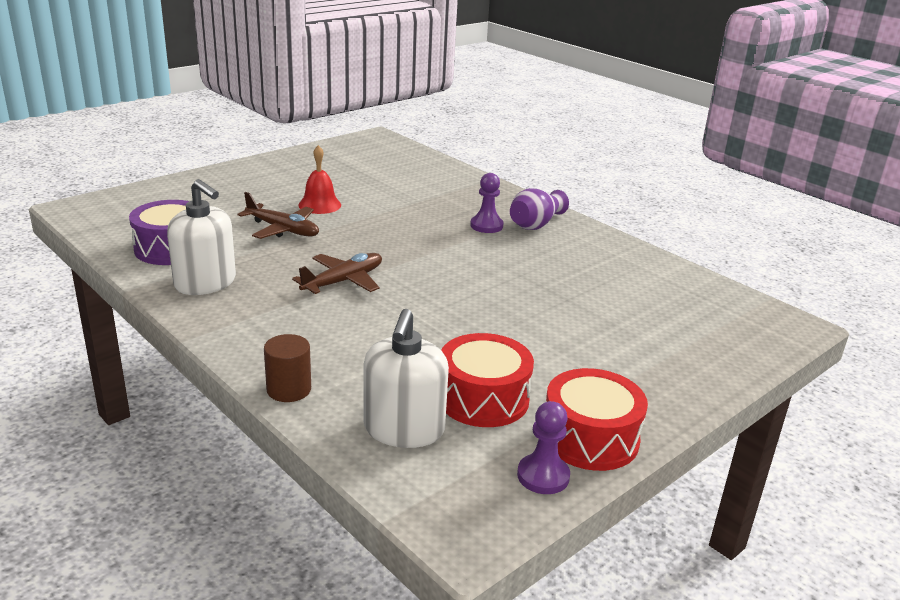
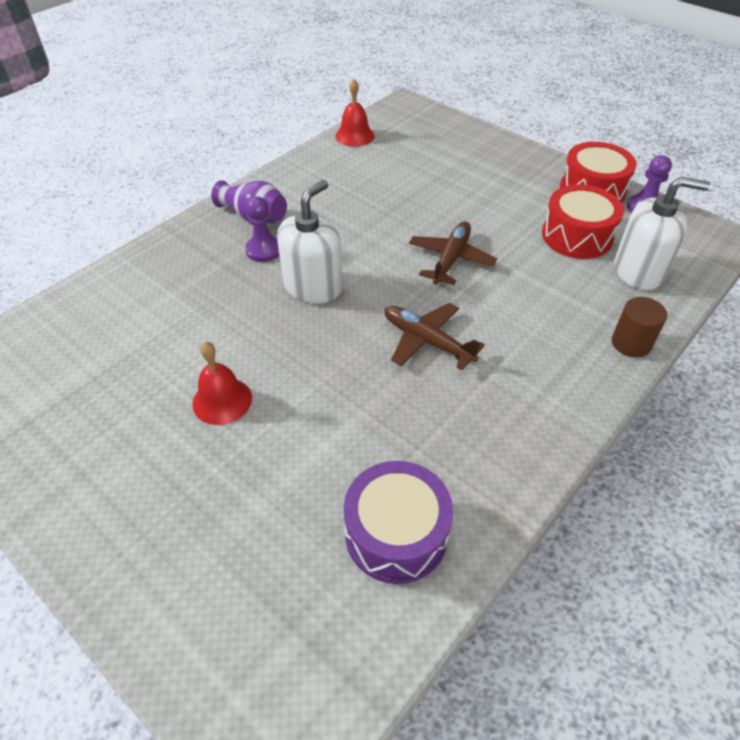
camera: 95 degrees left, 20 degrees up
white soap dispenser [167,179,236,295] -> white soap dispenser moved to [277,180,343,304]
brown plane [237,192,319,239] -> brown plane moved to [409,221,497,285]
none -> red bell [335,79,375,147]

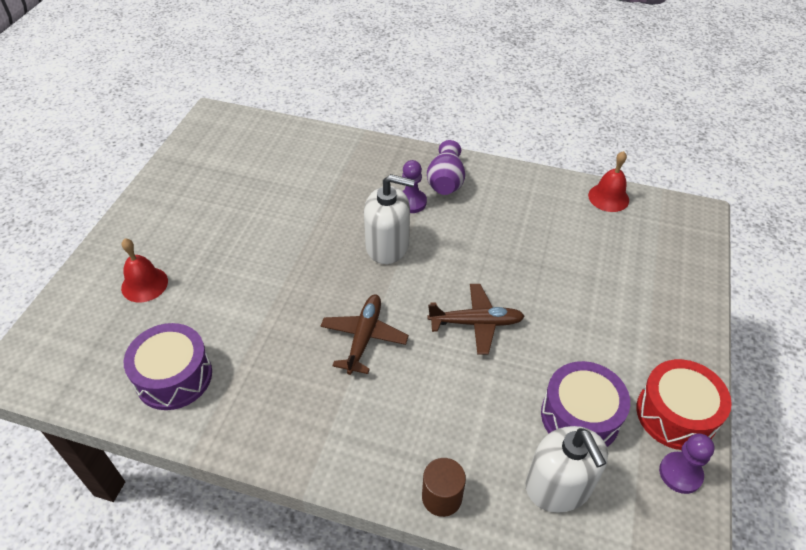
camera: 65 degrees right, 0 degrees up
red bell [192,341,252,425] -> red bell moved to [121,239,168,302]
red drum [542,185,624,259] -> purple drum [541,361,630,447]

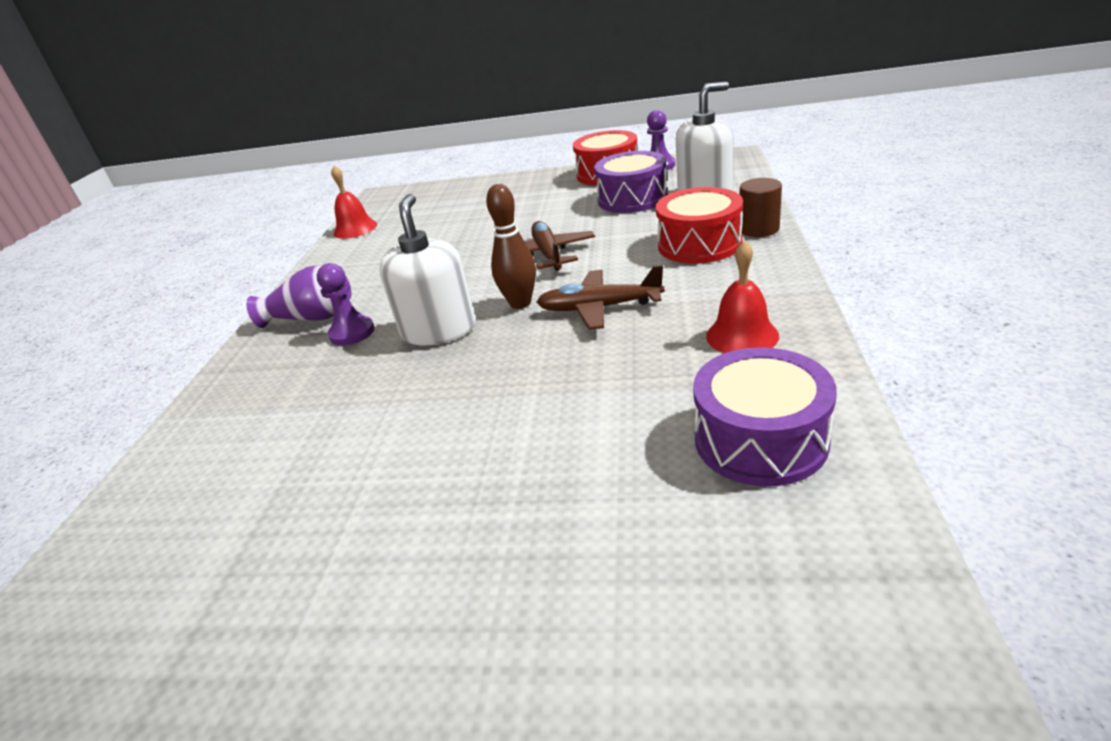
camera: 95 degrees left, 15 degrees down
red bell [121,239,168,302] -> red bell moved to [706,240,779,353]
none -> brown bowling pin [486,184,536,309]
none -> red drum [656,187,743,264]

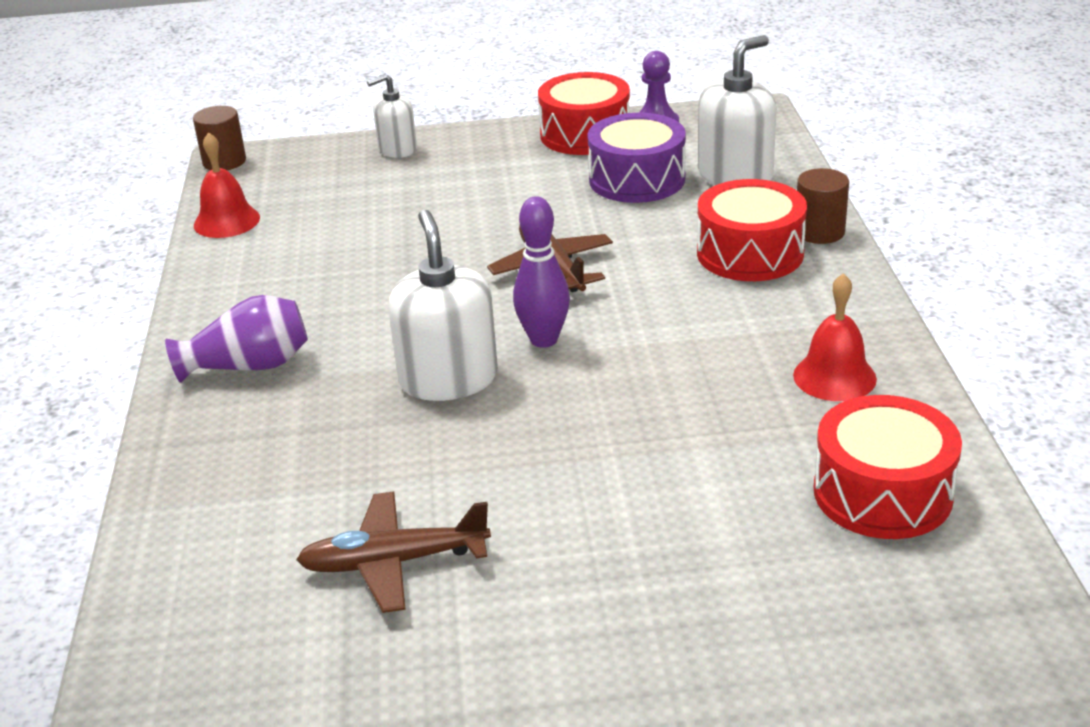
camera: 15 degrees left, 0 degrees up
purple pawn [317,263,374,346] -> none
brown bowling pin [486,184,536,309] -> purple bowling pin [513,196,570,348]
brown plane [536,265,665,330] -> brown plane moved to [296,492,491,613]
purple drum [693,347,837,487] -> red drum [814,395,962,539]
none -> brown cylinder [193,106,246,170]
none -> white soap dispenser [367,74,417,158]

